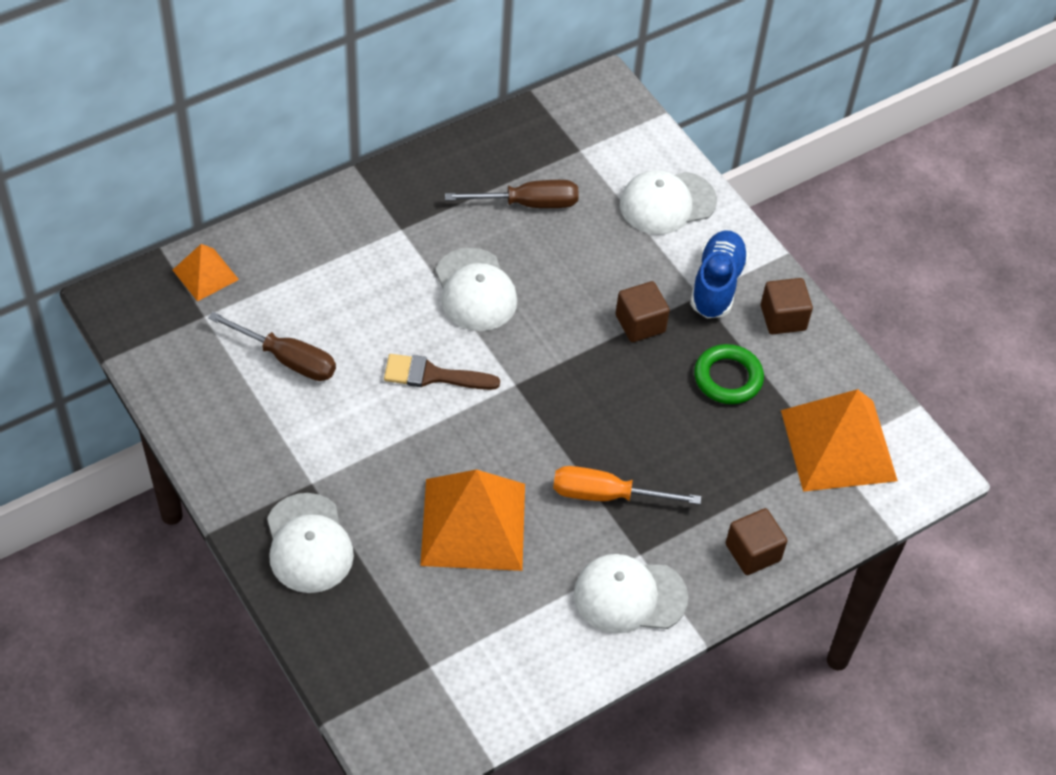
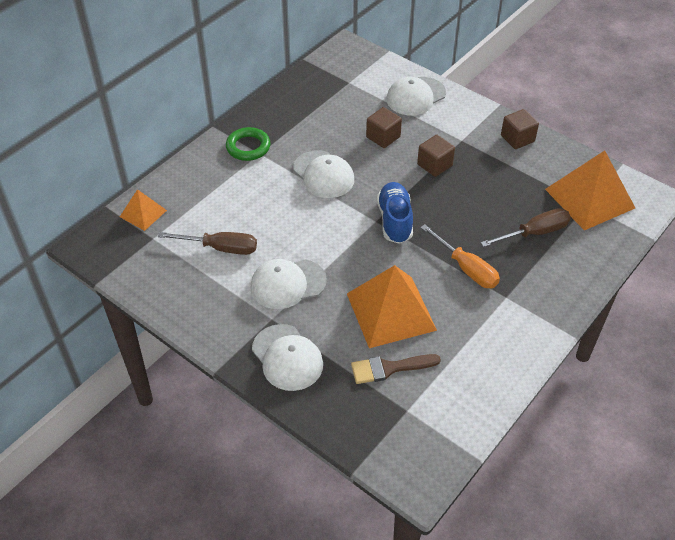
camera: 15 degrees left, 5 degrees down
brown brush [384,354,500,390] -> brown brush moved to [351,354,441,384]
brown screwdriver [445,180,579,208] -> brown screwdriver moved to [481,208,571,247]
orange screwdriver [553,466,701,505] -> orange screwdriver turned 120 degrees counterclockwise [420,224,500,288]
white cap [574,554,688,634] -> white cap moved to [250,259,327,309]
blue shoe [690,231,749,319] -> blue shoe moved to [377,182,413,244]
green ring [694,344,764,404] -> green ring moved to [226,127,270,161]
brown cube [726,508,787,575] -> brown cube moved to [366,107,402,148]

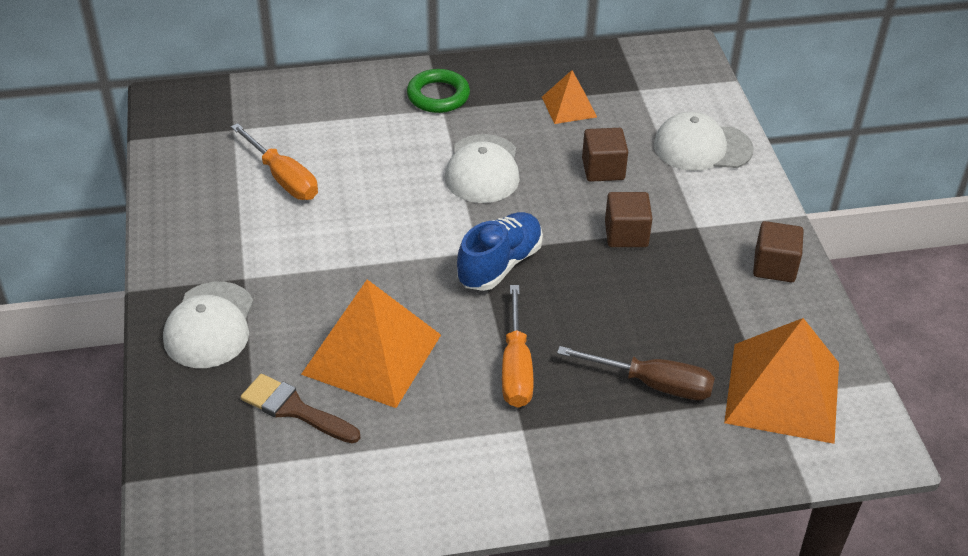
camera: 40 degrees right, 5 degrees down
orange pyramid [120,189,167,231] -> orange pyramid moved to [542,70,597,124]
brown screwdriver [158,232,257,255] -> orange screwdriver [231,123,318,200]
white cap [250,259,327,309] -> none

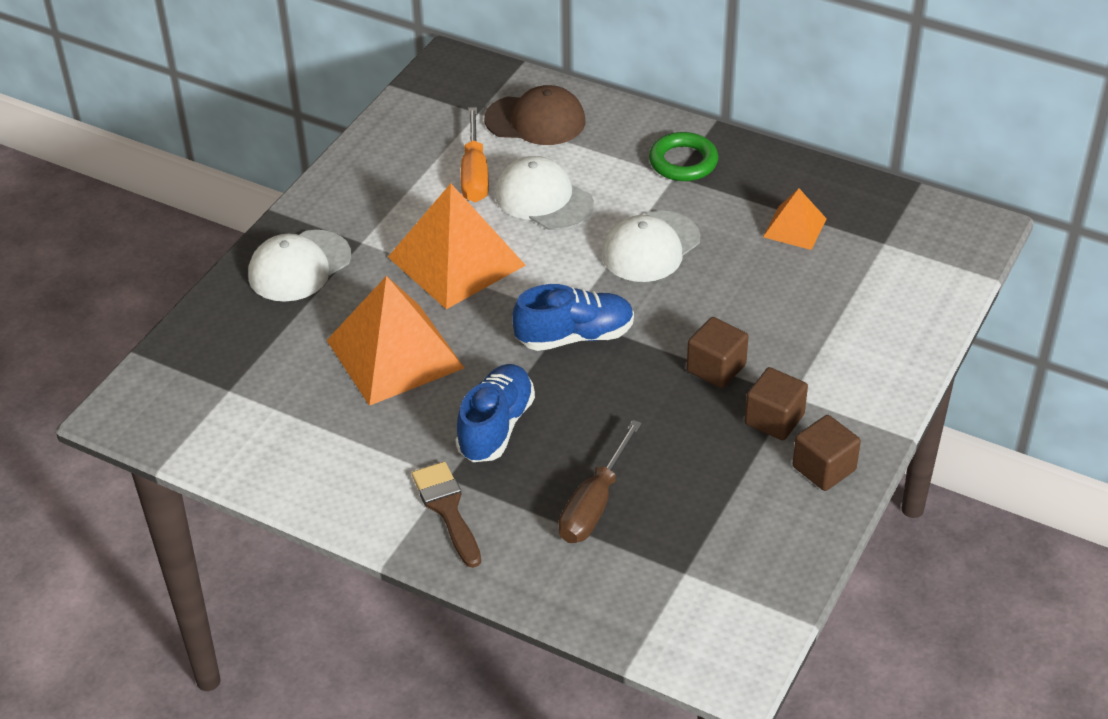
camera: 40 degrees right, 0 degrees up
brown brush [241,374,360,443] -> brown brush moved to [412,462,481,568]
orange screwdriver [502,285,534,407] -> blue shoe [456,364,535,462]
brown screwdriver [557,346,715,400] -> brown screwdriver turned 60 degrees clockwise [558,420,642,543]
brown cube [582,128,628,182] -> brown cube moved to [745,367,808,440]
white cap [654,112,754,171] -> white cap moved to [495,156,594,230]
orange pyramid [724,318,839,444] -> orange pyramid moved to [388,183,526,309]
none -> brown cap [484,85,585,145]

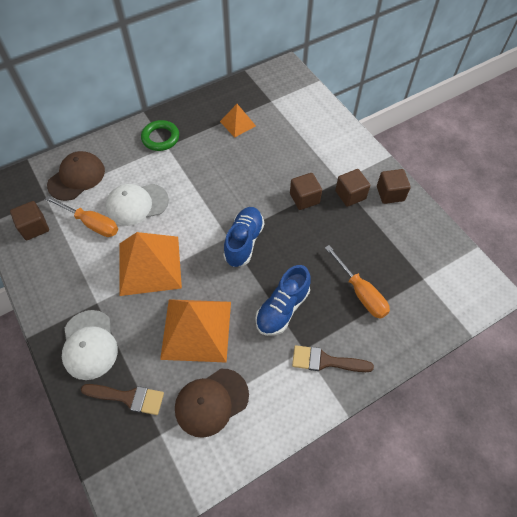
camera: 60 degrees left, 15 degrees up
blue shoe [456,364,535,462] -> blue shoe turned 105 degrees counterclockwise [255,265,311,336]
brown screwdriver [558,420,642,543] -> orange screwdriver [325,245,390,319]
white cap [602,211,700,282] -> none
none -> brown cube [10,201,49,240]
none -> brown brush [81,384,164,415]
none -> brown cap [175,369,249,438]

